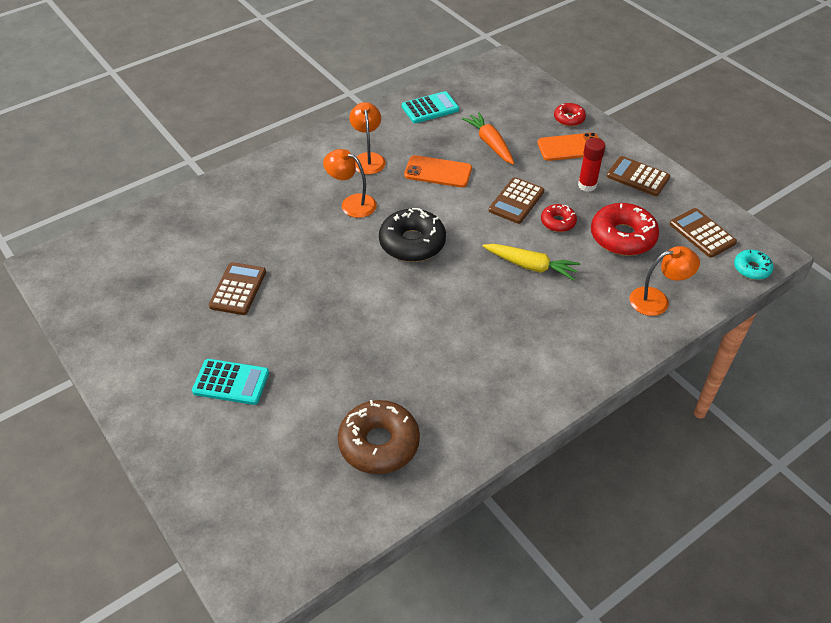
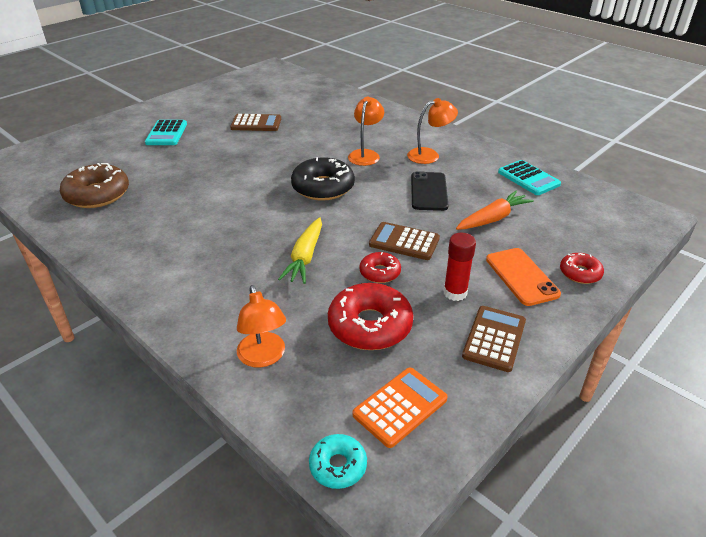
camera: 80 degrees right, 10 degrees down
orange phone [404,155,472,188] -> black phone [411,171,448,211]
brown calculator [670,208,737,258] -> orange calculator [353,368,448,448]

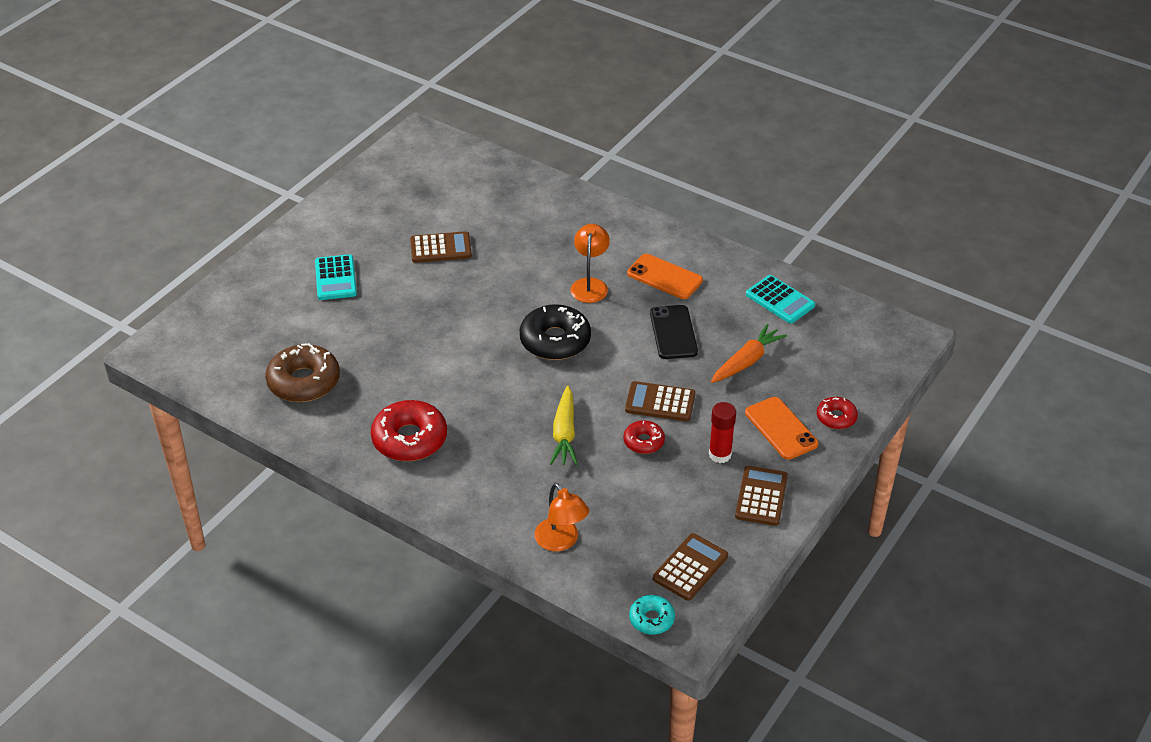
camera: 10 degrees left, 5 degrees up
red donut [328,283,413,350] -> red donut moved to [371,400,447,461]
orange calculator [353,368,448,448] -> brown calculator [653,533,728,601]
orange lamp [407,98,458,164] -> orange phone [627,254,703,299]

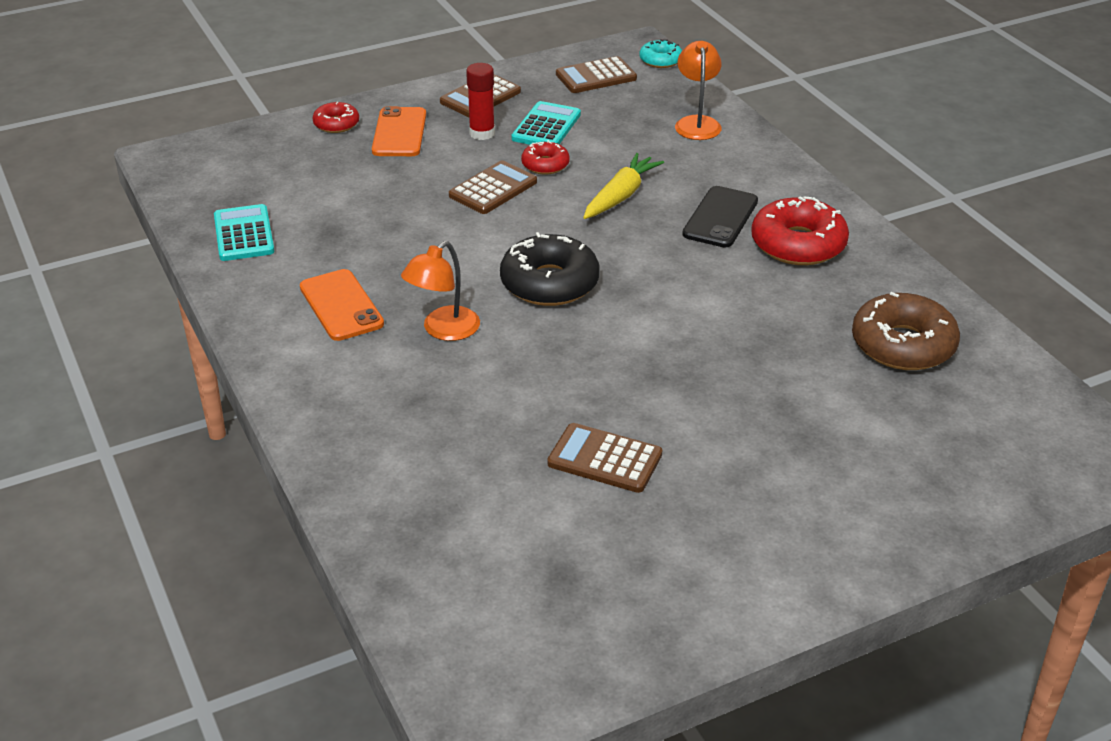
camera: 150 degrees left, 5 degrees down
turquoise calculator [315,254,357,300] -> turquoise calculator moved to [511,101,581,145]
brown calculator [625,381,695,421] -> brown calculator turned 90 degrees counterclockwise [449,161,537,214]
black phone [650,305,698,359] -> black phone moved to [682,186,758,248]
orange carrot [711,324,787,383] -> none

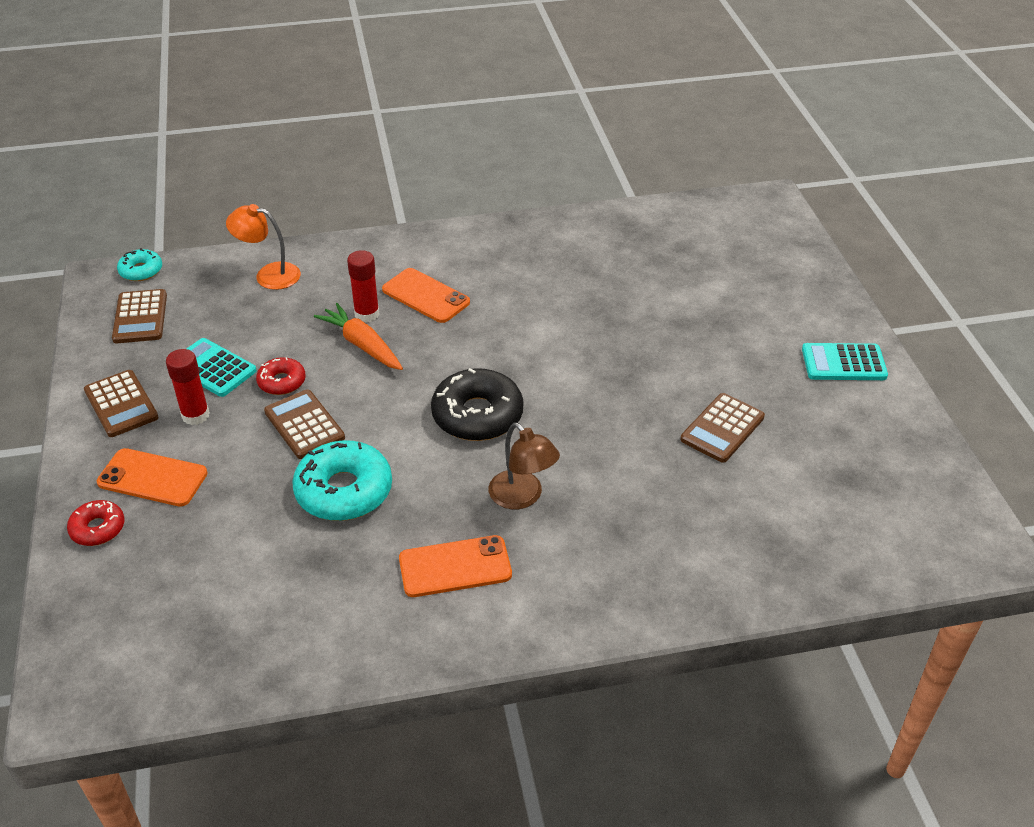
camera: 75 degrees left, 5 degrees up
turquoise calculator [214,204,274,261] -> turquoise calculator moved to [802,343,888,380]
orange lamp [401,241,480,341] -> brown lamp [489,422,560,509]
yellow carrot [583,153,664,219] -> orange carrot [314,303,403,370]
black phone [682,186,758,248] -> orange phone [382,268,470,323]
red donut [751,196,849,265] -> none
brown donut [852,292,960,370] -> none
none -> turquoise donut [292,440,392,521]
none -> red glue stick [347,250,380,323]

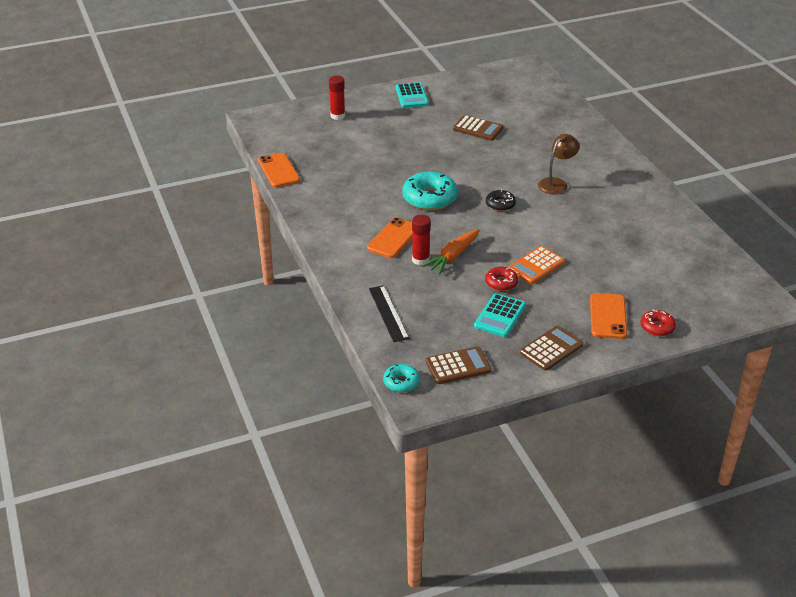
camera: 100 degrees left, 5 degrees down
red glue stick [166,349,210,425] -> red glue stick moved to [329,76,345,120]
orange lamp [226,204,301,290] -> black ruler [369,285,409,342]
brown calculator [264,389,345,459] -> orange calculator [508,246,565,284]
turquoise donut [292,440,392,521] -> turquoise donut moved to [402,172,458,210]
orange phone [399,535,512,597] -> orange phone moved to [258,153,300,187]
black donut [431,368,523,441] -> black donut [486,190,516,211], size x0.54

